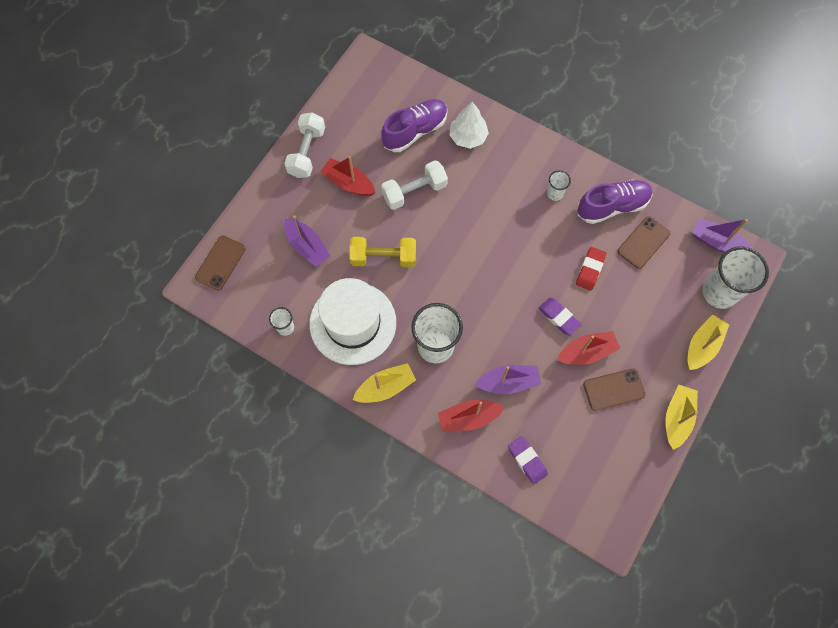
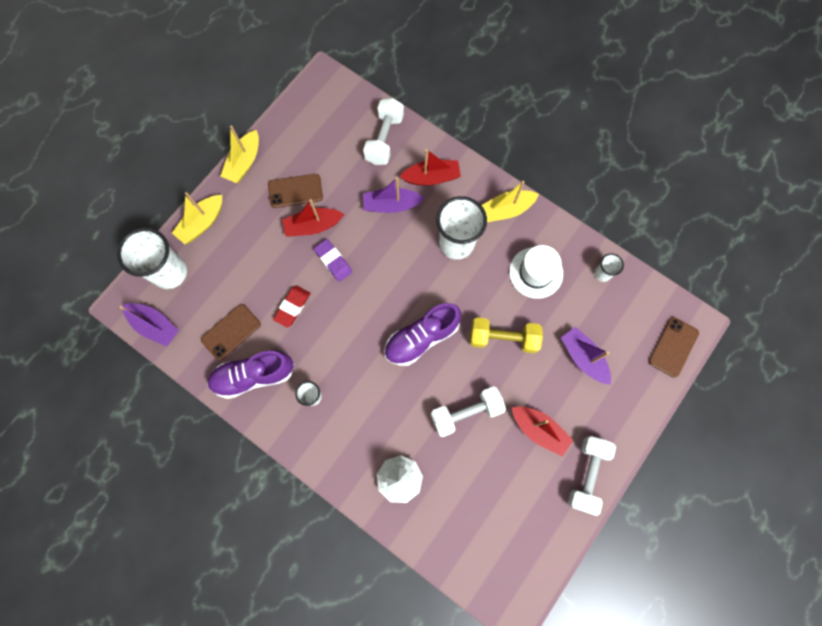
camera: 175 degrees left, 5 degrees up
white hat [309,278,396,365] -> white hat [509,245,563,299], size x0.63
purple shoe [381,99,448,152] -> purple shoe moved to [384,303,461,366]
purple eraser [508,436,548,484] -> white dumbbell [363,98,404,165]

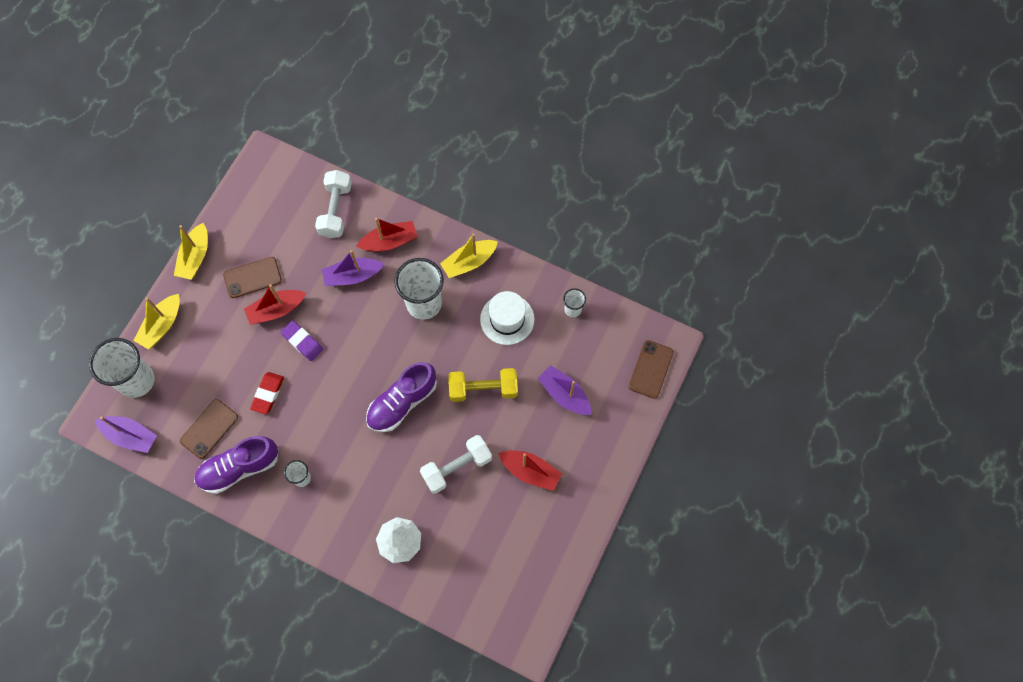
camera: 10 degrees left, 5 degrees down
white dumbbell [568,436,616,516] -> none

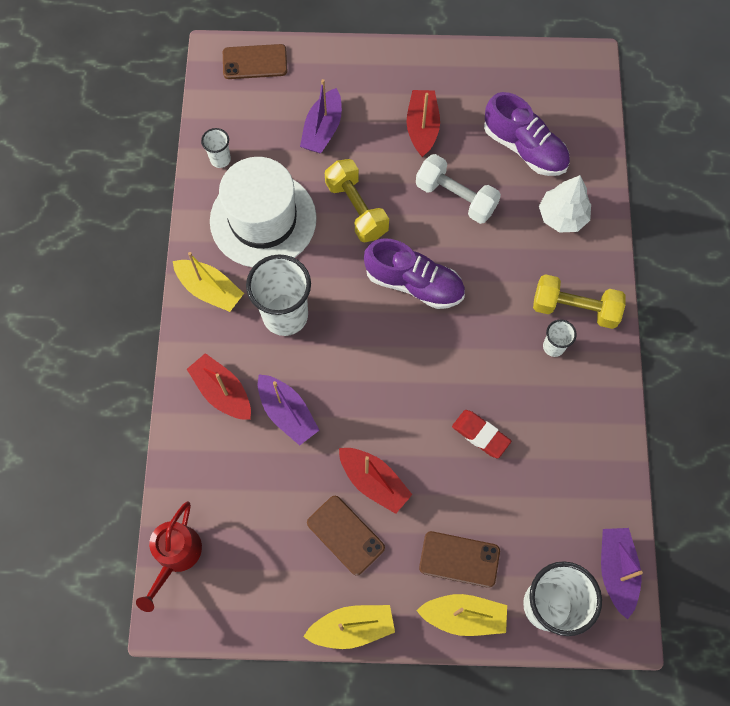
camera: 115 degrees left, 0 degrees up
brown phone [180,399,238,459] -> brown phone moved to [419,531,500,588]
purple shoe [194,436,278,494] -> purple shoe moved to [484,92,570,176]
red eraser [250,372,284,414] -> red eraser turned 45 degrees clockwise [452,410,511,458]
purple eraser [281,320,323,361] -> none
white dumbbell [315,170,352,238] -> none
white hat [480,291,535,345] -> white hat [210,157,317,267], size x1.59
none -> red watering can [136,501,202,612]
none -> yellow dumbbell [533,274,626,329]

